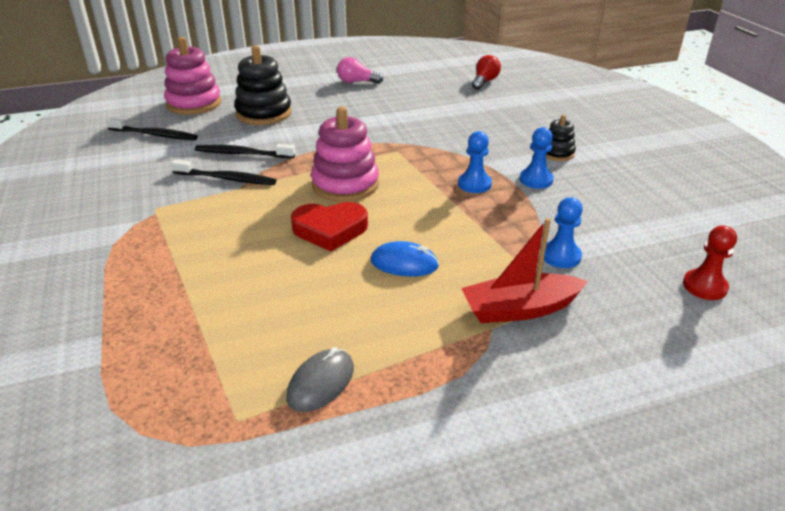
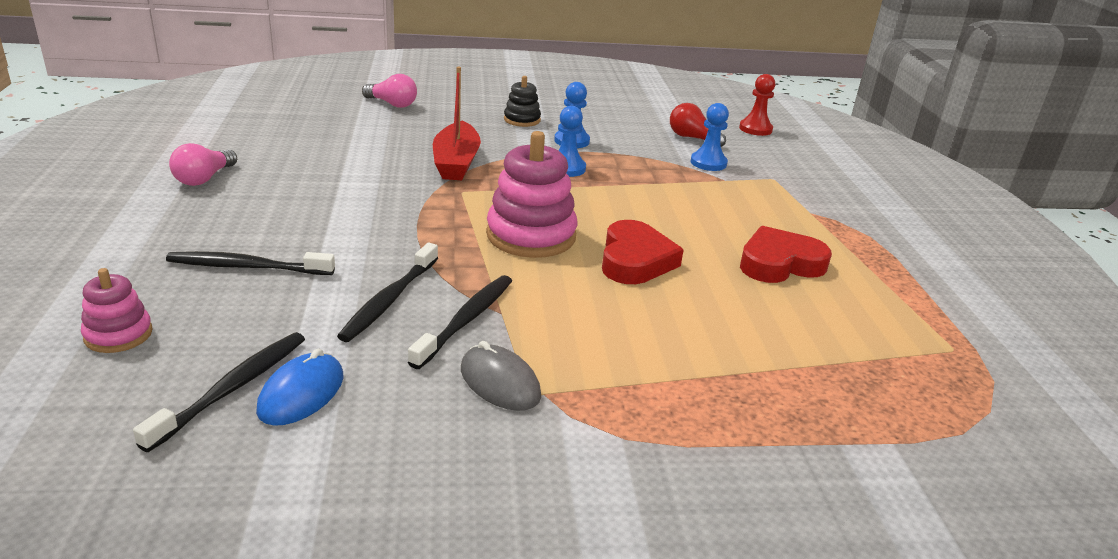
camera: 80 degrees left, 5 degrees down
pink stacking toy [164,37,221,115] -> pink stacking toy [81,268,153,353], size x0.54
black stacking toy [234,45,292,125] -> black toothbrush [166,251,335,275]
grey mouse [286,347,354,412] -> grey mouse moved to [461,341,541,411]
blue mouse [371,241,439,277] -> blue mouse moved to [256,349,343,426]
red boat [461,218,588,323] -> red boat moved to [433,67,481,180]
red light bulb [472,55,501,90] -> red light bulb moved to [670,103,726,147]
none -> pink light bulb [362,74,417,108]
none -> red heart [740,226,832,283]

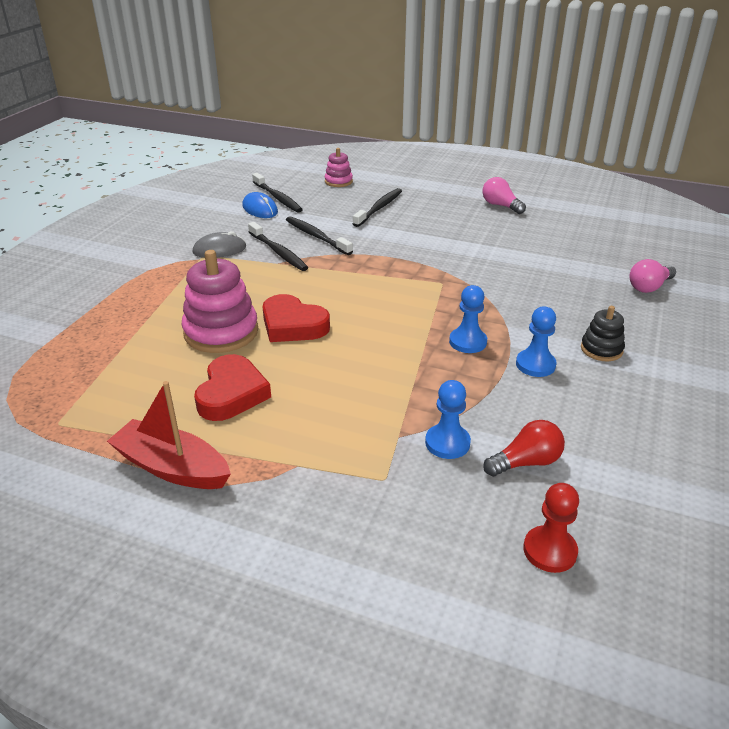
camera: 120 degrees right, 5 degrees up
red boat [433,67,481,180] -> red boat moved to [107,381,231,489]
pink stacking toy [486,131,577,258] -> pink stacking toy moved to [182,250,258,353]

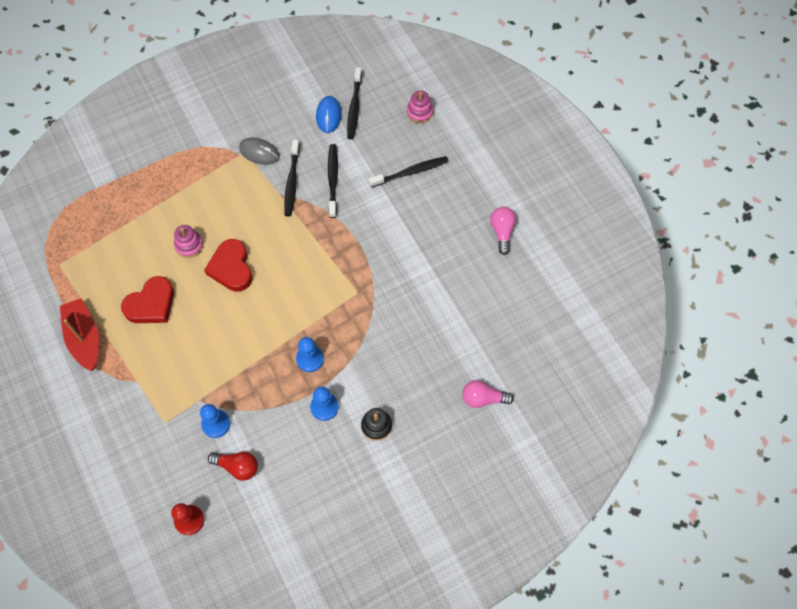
camera: 40 degrees right, 30 degrees up
pink stacking toy [182,250,258,353] -> pink stacking toy [174,225,203,258], size x0.54

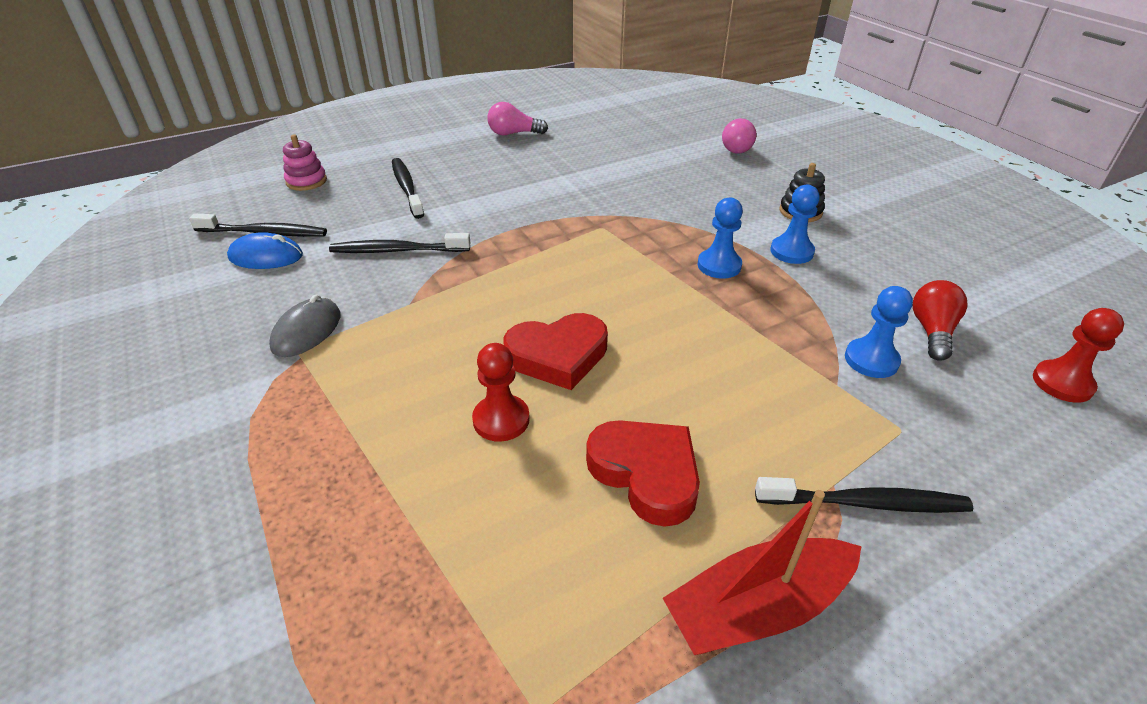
camera: 90 degrees left, 25 degrees down
pink stacking toy [174,225,203,258] -> red pawn [472,343,530,442]
black toothbrush [284,139,300,216] -> black toothbrush moved to [755,477,973,513]

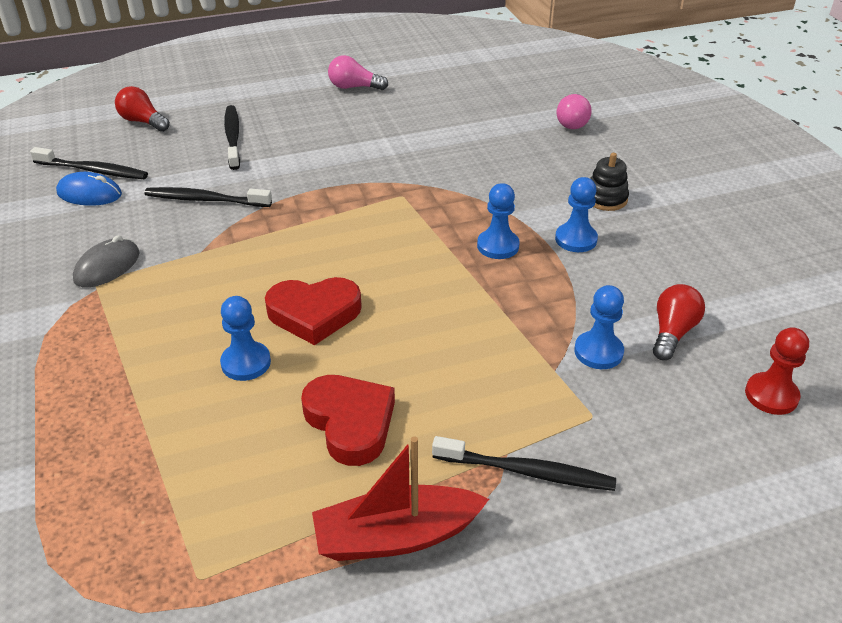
camera: 10 degrees right, 0 degrees up
pink stacking toy [283,134,327,191] -> red light bulb [115,86,170,132]
red pawn [472,343,530,442] -> blue pawn [220,296,271,381]

